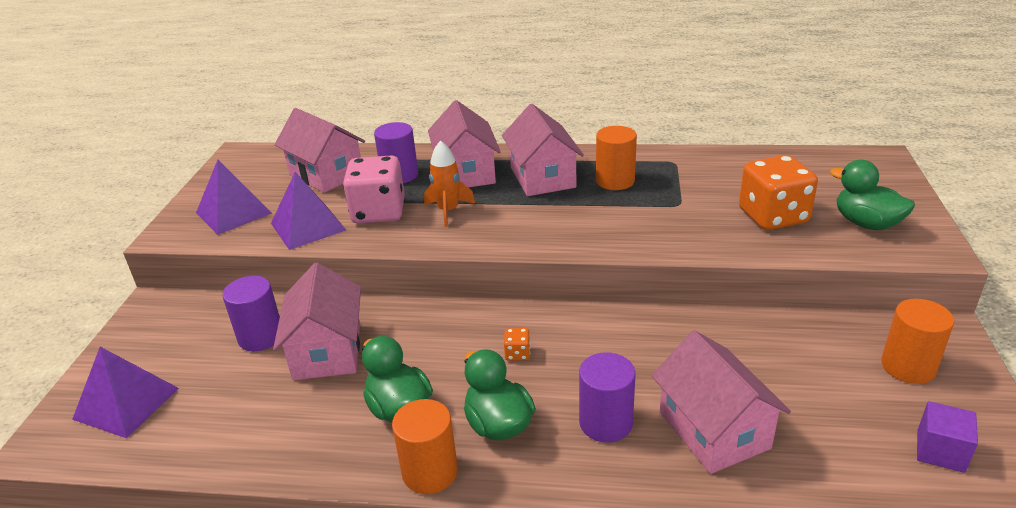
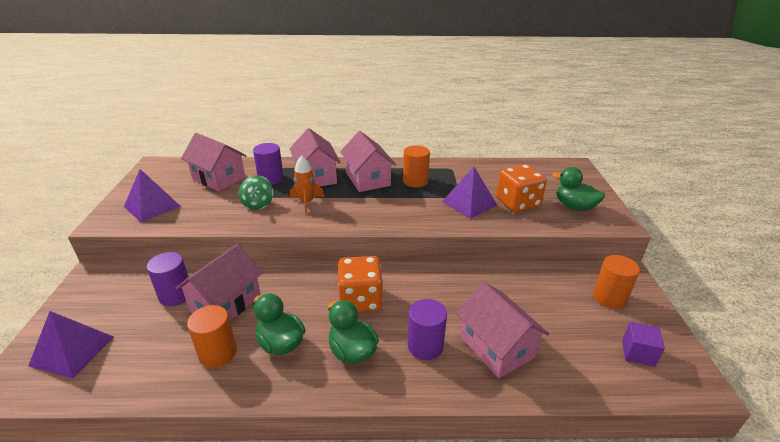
camera: 10 degrees left, 0 degrees up
purple pyramid [271,172,346,250] -> purple pyramid moved to [442,167,497,219]
pink house [273,262,361,380] -> pink house turned 45 degrees clockwise [175,244,262,321]
pink dice [343,155,405,224] -> green spinning top [239,175,273,210]
orange cylinder [392,399,458,494] -> orange cylinder moved to [187,305,237,368]
orange dice [504,328,530,361] -> orange dice [338,256,383,312], size x2.45

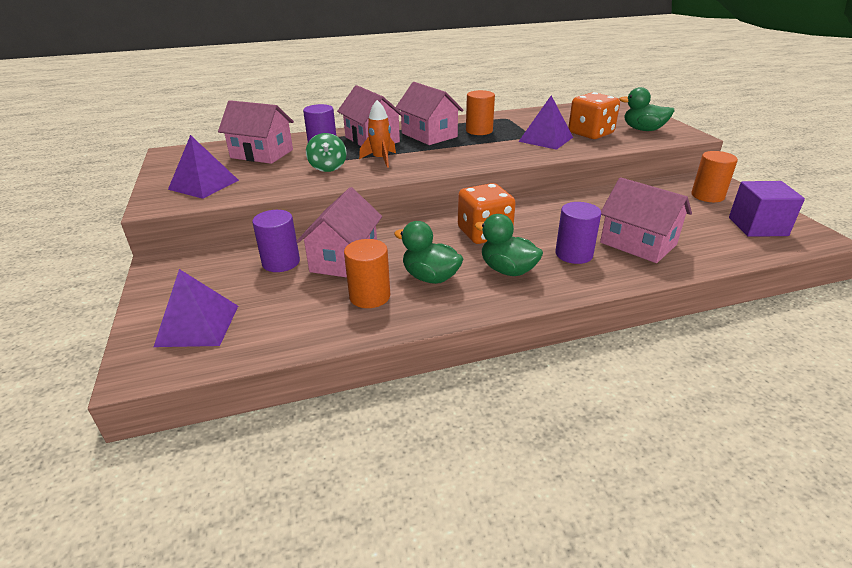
camera: 15 degrees left, 0 degrees up
purple cube [622,322,665,367] -> purple cube [729,181,805,237], size x1.56

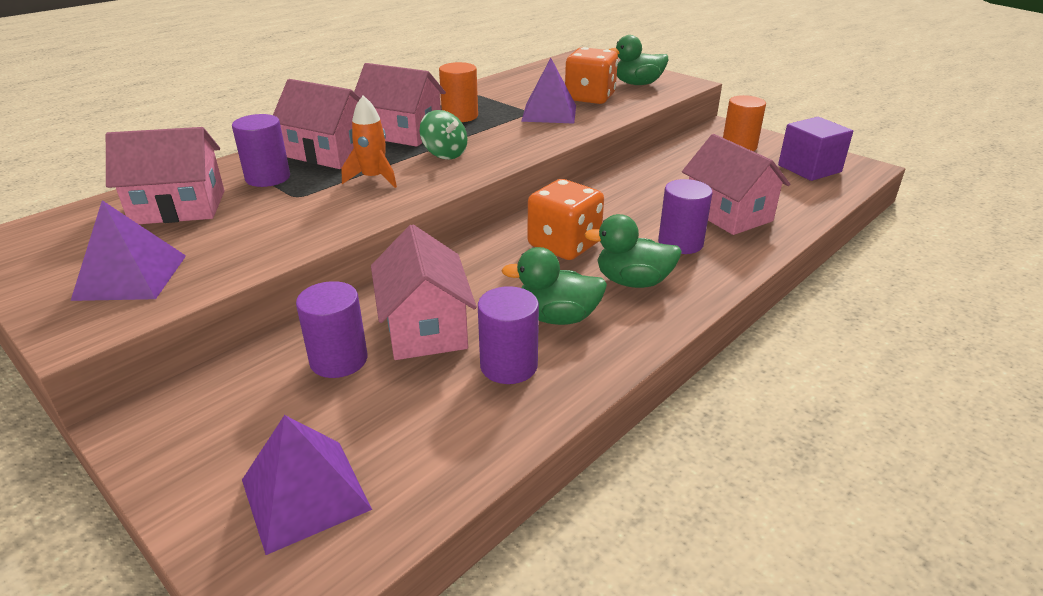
camera: 30 degrees left, 0 degrees up
green spinning top [306,133,347,172] -> green spinning top moved to [420,110,467,159]
orange cylinder [344,239,390,308] -> purple cylinder [478,286,539,384]
pink house [600,177,692,263] -> pink house turned 45 degrees clockwise [682,134,790,235]

